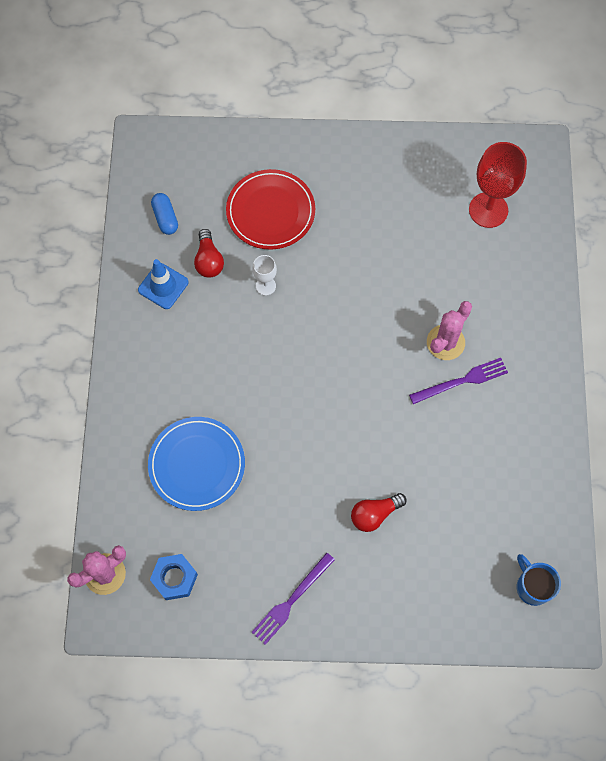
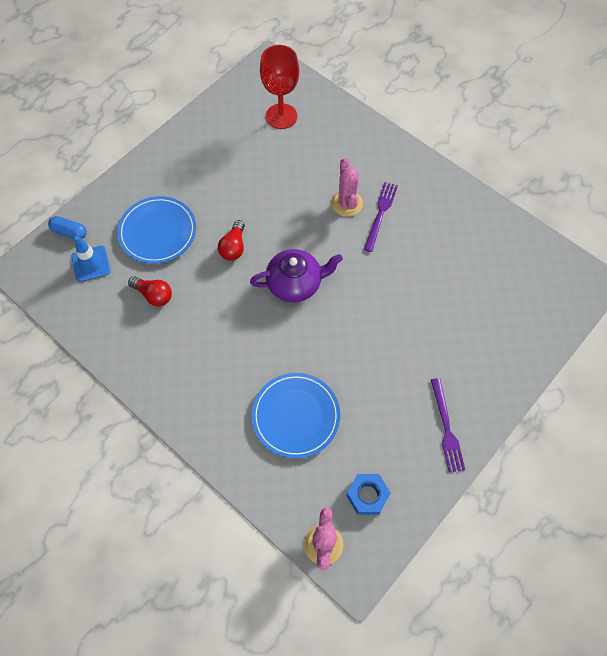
camera: 50 degrees left, 5 degrees down
blue traffic cone [138,259,188,309] -> blue traffic cone moved to [72,236,111,282]
blue capsule [151,193,178,235] -> blue capsule moved to [48,216,87,239]
red plate [226,169,315,250] -> blue plate [117,196,196,264]
white goblet [253,255,277,296] -> none
red light bulb [351,493,407,532] -> red light bulb moved to [218,220,245,261]
blue mug [517,554,561,606] -> none
none -> purple teapot [250,249,343,302]

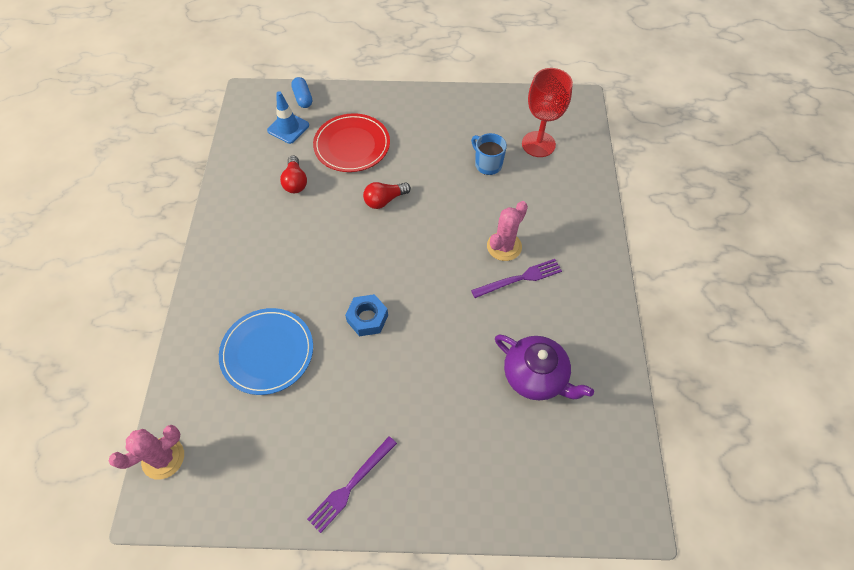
camera: 50 degrees right, 5 degrees down
blue plate [117,196,196,264] -> red plate [313,113,390,172]
purple teapot [250,249,343,302] -> purple teapot moved to [495,334,594,400]
blue nut [346,474,391,515] -> blue nut moved to [345,294,388,337]
none -> blue mug [471,133,507,175]

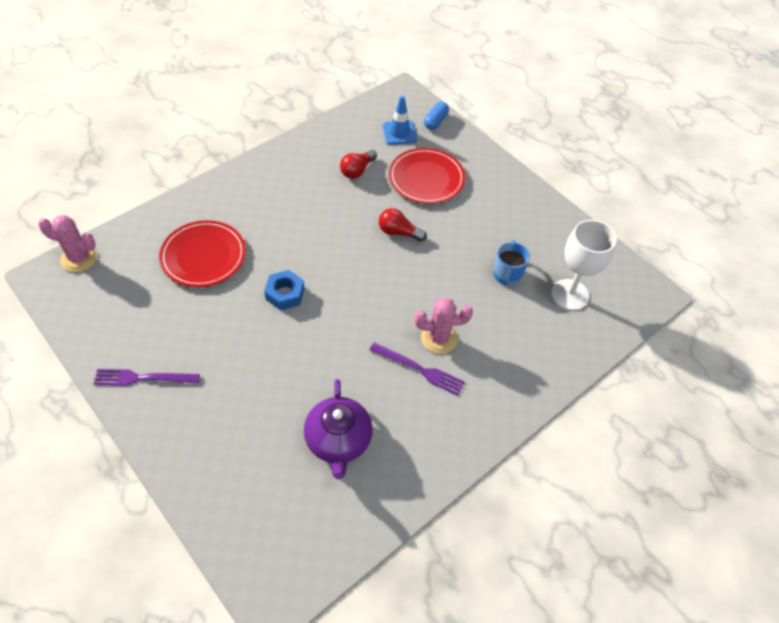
camera: 45 degrees right, 5 degrees down
blue plate [219,308,313,395] -> red plate [159,220,246,287]
red goblet [522,68,573,157] -> white goblet [551,220,617,310]

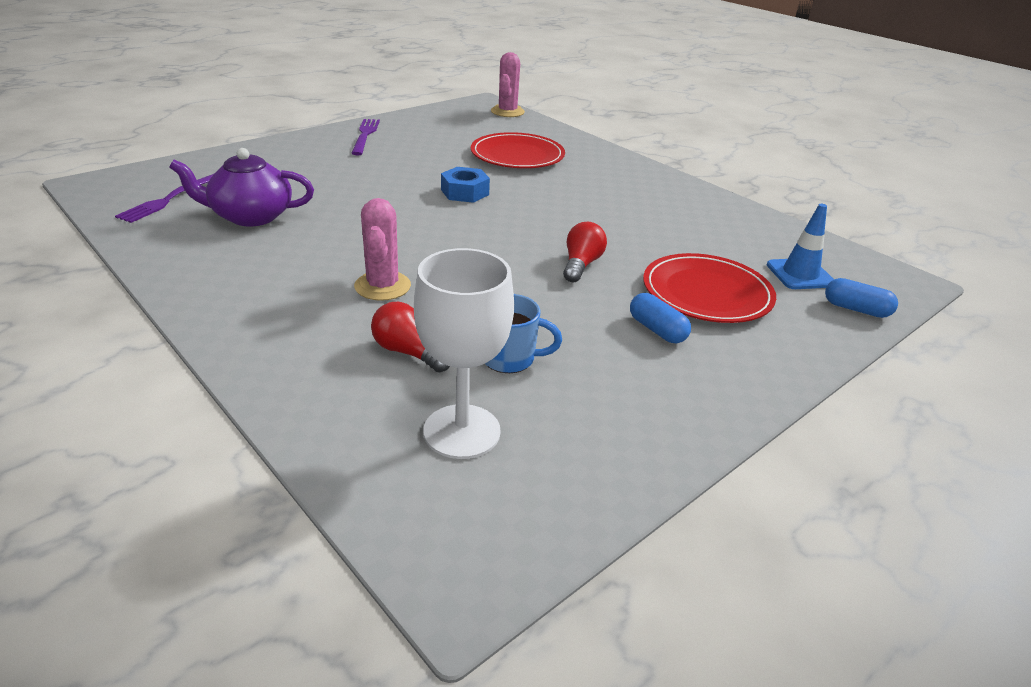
camera: 90 degrees right, 20 degrees down
red light bulb [340,150,377,179] -> red light bulb moved to [371,302,450,372]
purple fork [370,343,465,396] -> purple fork moved to [115,173,215,223]
none -> blue capsule [630,293,691,343]

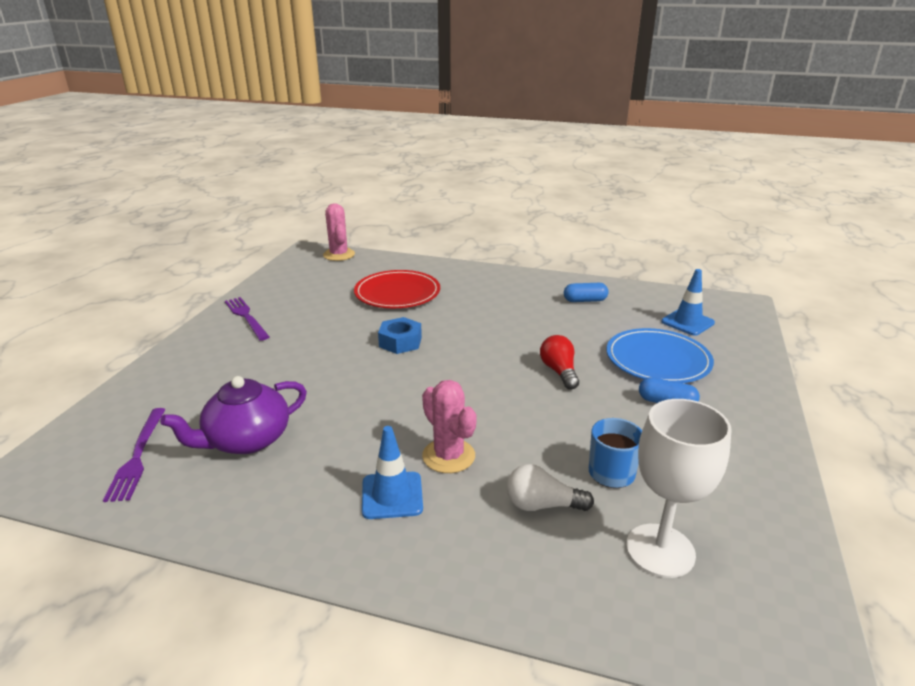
camera: 30 degrees left, 5 degrees down
red light bulb [371,302,450,372] -> white light bulb [507,464,594,511]
red plate [643,253,776,323] -> blue plate [606,328,714,383]
blue capsule [825,278,898,318] -> blue capsule moved to [564,283,609,302]
none -> blue traffic cone [362,426,423,519]

